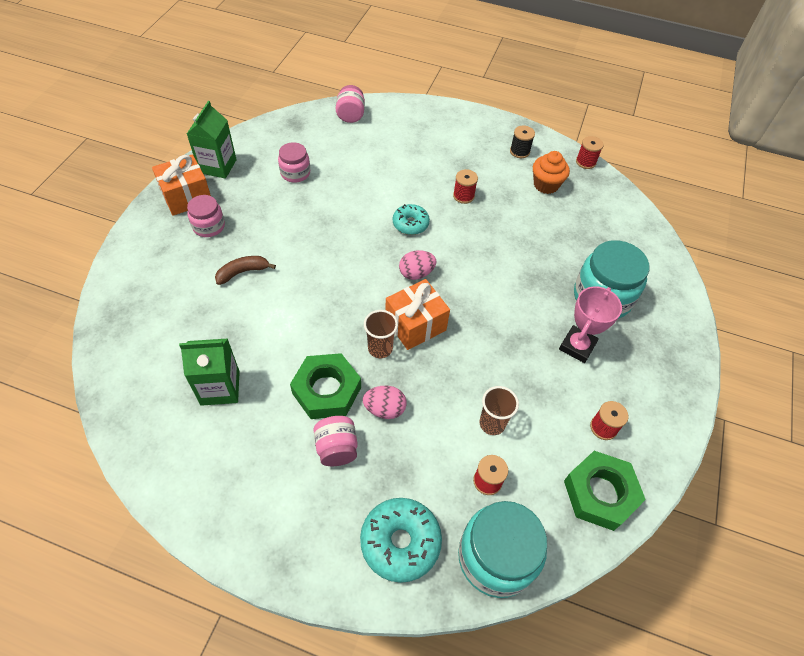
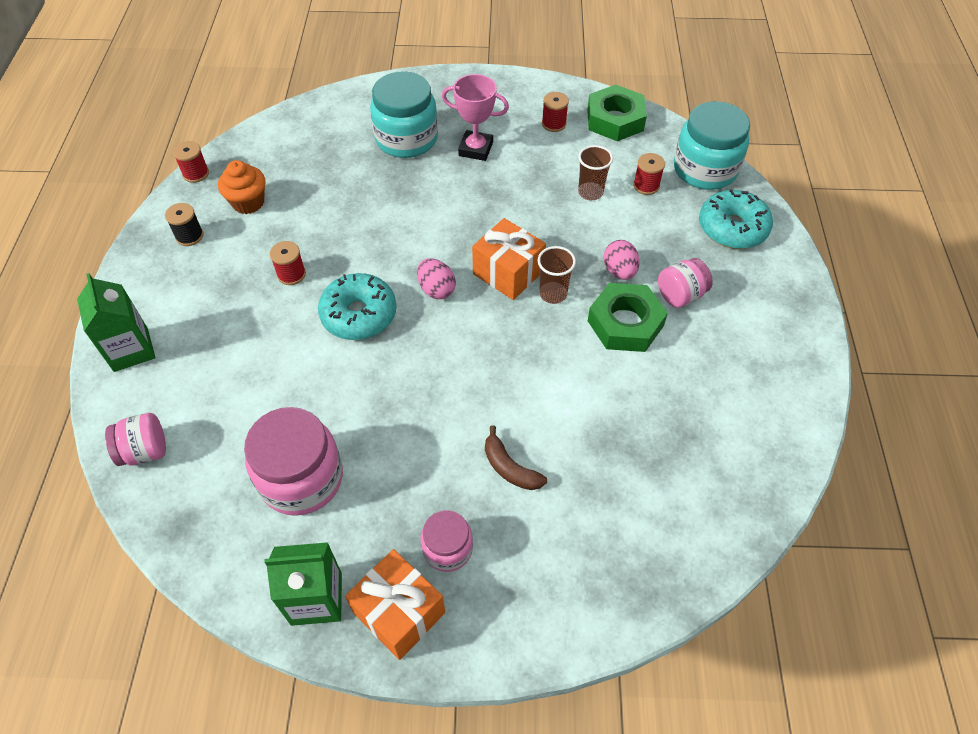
camera: 105 degrees left, 0 degrees up
green carton [179,338,240,406] -> green carton moved to [77,273,155,372]
pink jar [278,142,310,183] -> pink jar [244,407,343,516], size x1.78
turquoise donut [393,204,430,235] -> turquoise donut [318,273,397,340], size x1.58

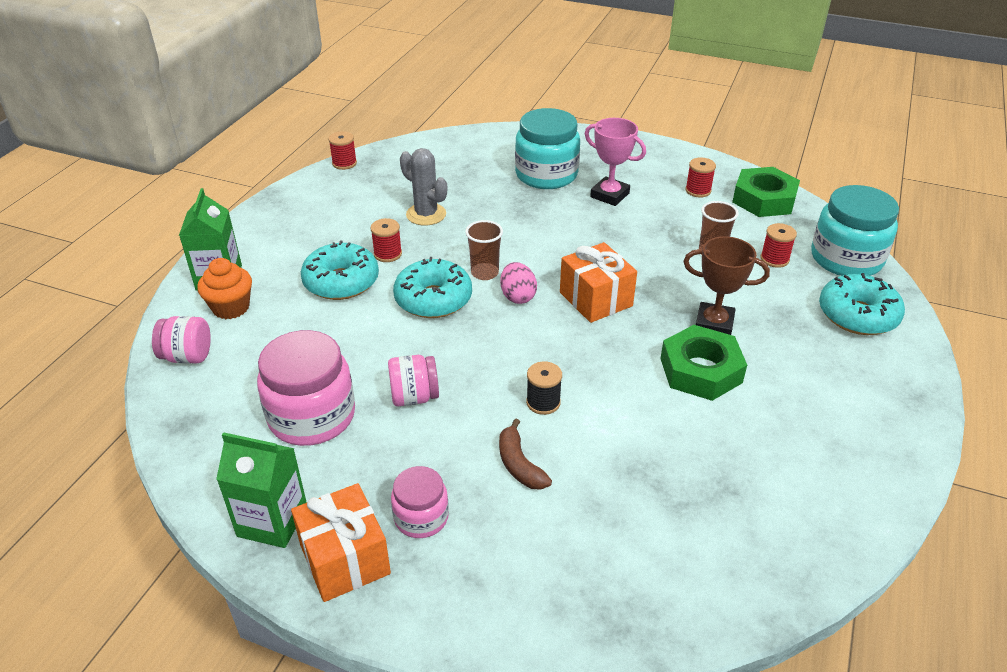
camera: 20 degrees right, 15 degrees down
black spool [165,203,204,246] -> black spool moved to [526,361,562,415]
orange cupcake [218,160,266,214] -> orange cupcake moved to [197,258,252,319]
brown cup [538,246,576,304] -> brown cup moved to [465,220,503,280]
pink egg [604,240,640,280] -> brown trophy [683,236,770,335]
pink jar [658,258,713,308] -> pink jar moved to [388,355,439,406]
none -> turquoise donut [301,240,379,300]
none -> grey cactus [400,148,447,226]

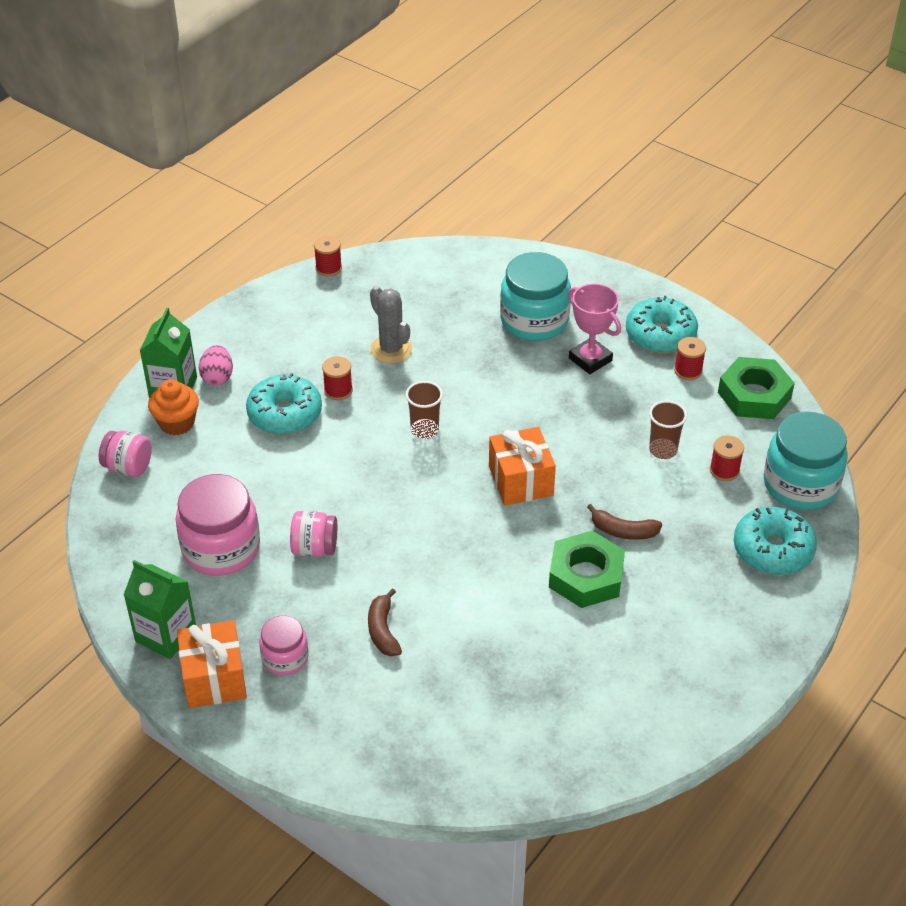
camera: 15 degrees right, 5 degrees up
turquoise donut [393,257,472,318] -> turquoise donut moved to [626,296,698,353]
pink egg [500,262,537,304] -> pink egg moved to [199,345,233,386]
black spool [526,361,562,415] -> none
brown trophy [683,236,770,335] -> brown banana [587,504,662,540]

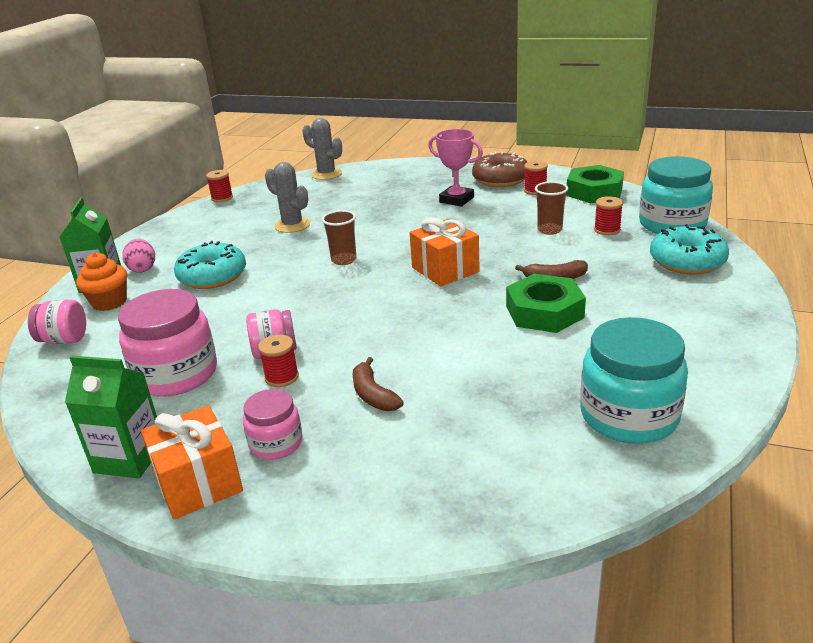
camera: 15 degrees left, 15 degrees down
red spool [322,356,353,400] -> red spool moved to [258,335,299,387]
turquoise jar [500,252,571,341] -> turquoise jar moved to [580,317,688,444]
turquoise donut [626,296,698,353] -> brown donut [472,152,527,187]
none -> grey cactus [302,118,342,180]

